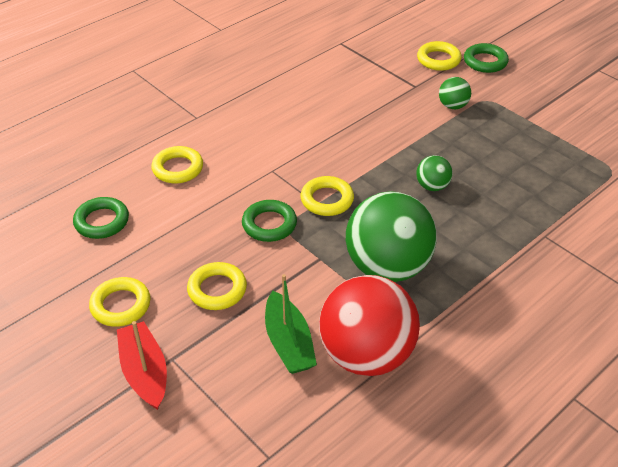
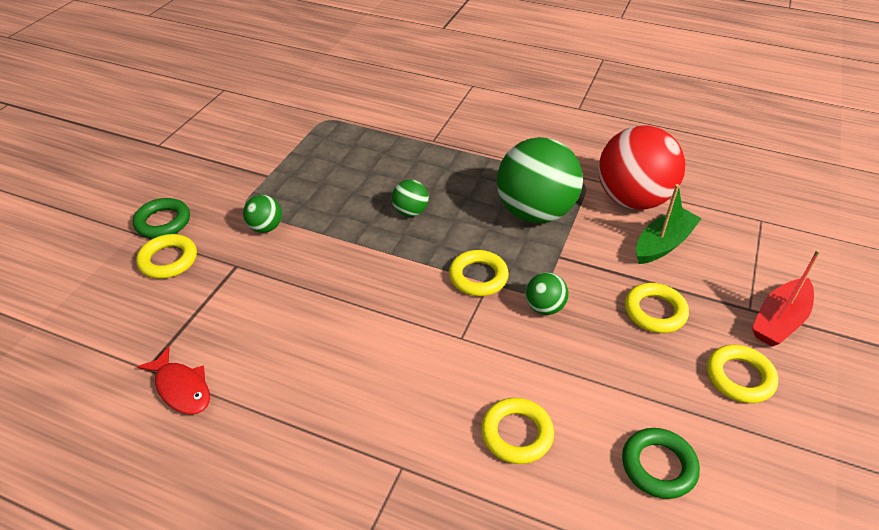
camera: 115 degrees left, 0 degrees up
green ring [242,200,297,242] -> green ball [525,272,569,315]
none -> red fish [137,346,210,414]

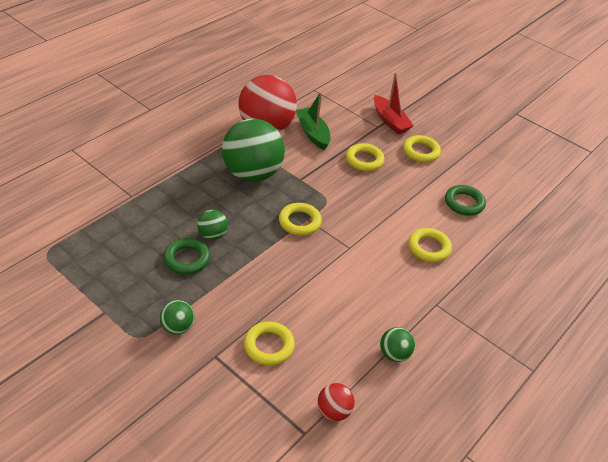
camera: 75 degrees left, 0 degrees up
green ring [133,198,190,238] -> green ring moved to [164,238,210,274]
yellow ring [136,234,197,279] -> yellow ring moved to [244,321,295,366]
red fish [137,346,210,414] -> red ball [317,383,355,421]
green ball [525,272,569,315] -> green ball moved to [380,327,415,362]

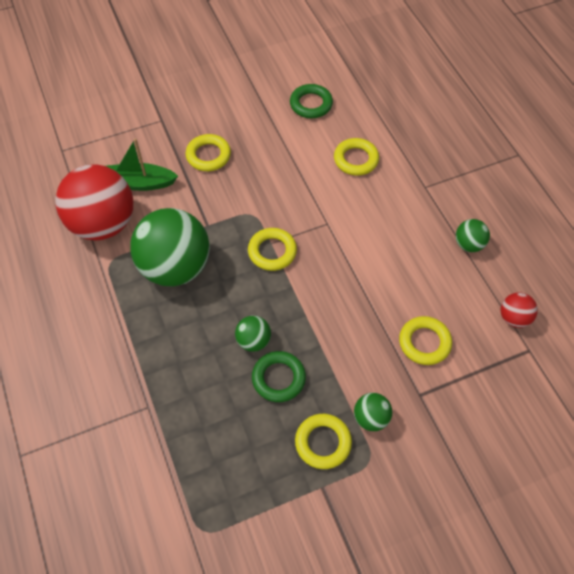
camera: 60 degrees left, 15 degrees up
red boat [374,73,414,134] -> none
yellow ring [403,135,441,162] -> yellow ring moved to [295,414,352,469]

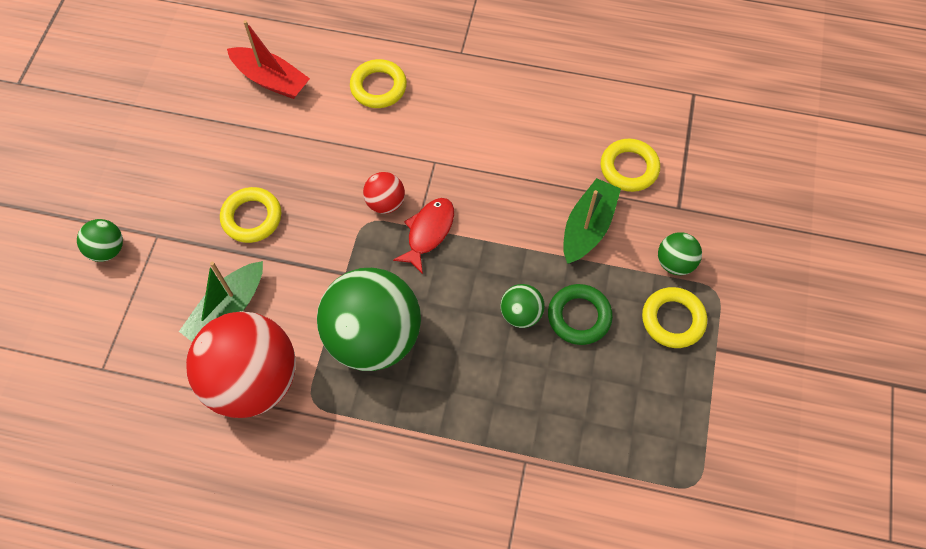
camera: 55 degrees left, 5 degrees up
yellow ring [248,228,297,271] -> red fish [393,198,454,274]
green ring [290,84,333,118] -> red boat [227,20,310,99]
green ball [456,219,490,252] -> green ball moved to [77,219,123,262]
red ball [501,292,538,328] -> red ball moved to [363,172,405,214]
none -> green boat [563,178,621,264]

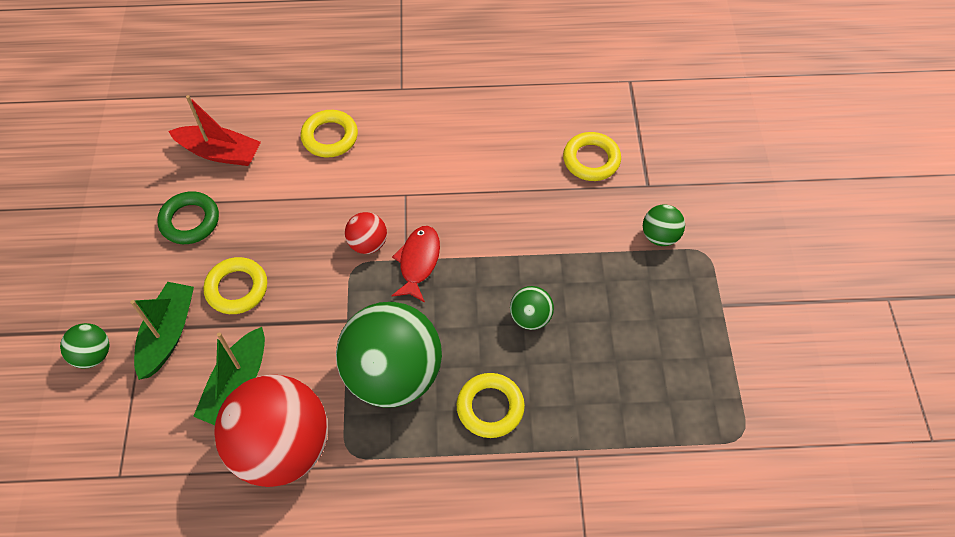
camera: 15 degrees left, 5 degrees down
green ring [548,284,613,345] -> green ring moved to [157,191,219,244]
green boat [563,178,621,264] -> green boat moved to [130,282,194,380]
yellow ring [642,287,707,348] -> yellow ring moved to [456,373,525,438]

